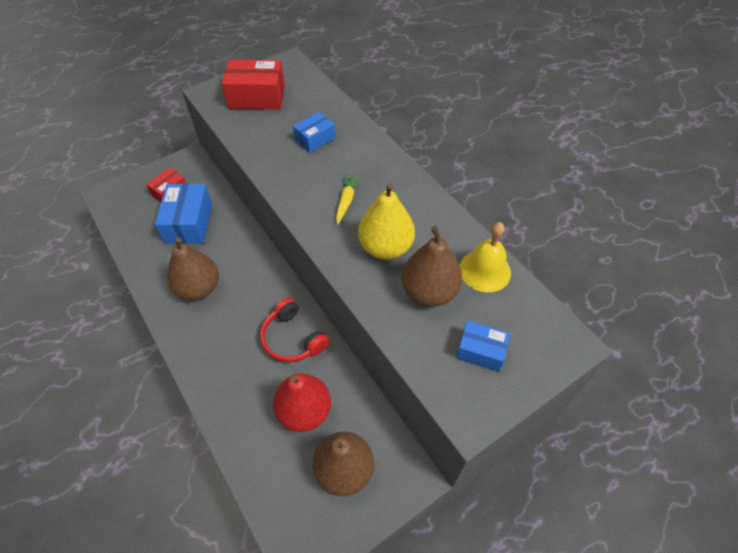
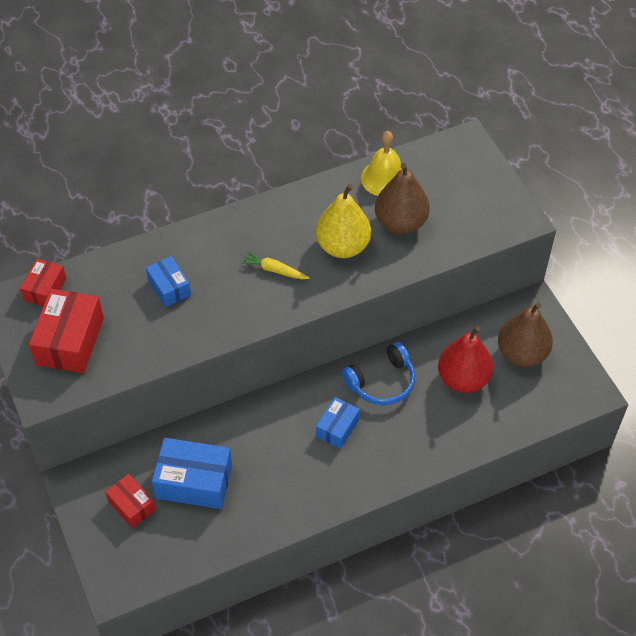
camera: 80 degrees left, 0 degrees up
brown pear [167,237,219,300] -> none
red headphones [260,298,329,363] -> blue headphones [342,342,415,405]
blue box [456,320,511,372] -> blue box moved to [316,397,360,449]
none -> red box [20,259,66,306]

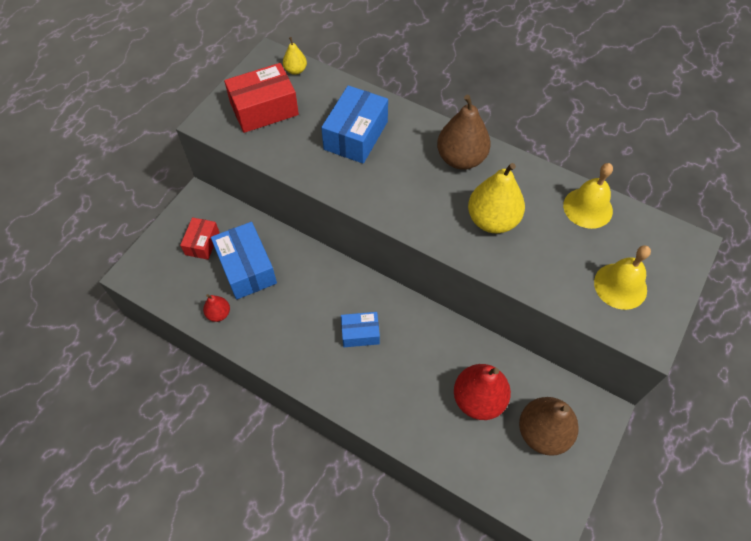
camera: 55 degrees right, 5 degrees up
red box [20,259,66,306] -> yellow pear [283,37,307,75]
blue box [146,256,191,307] -> blue box [321,85,388,164], size x1.70
yellow carrot [241,251,310,279] -> none
blue headphones [342,342,415,405] -> none
brown pear [375,163,430,234] -> brown pear moved to [437,95,491,170]
none -> red pear [203,294,230,322]
none -> yellow bell [594,245,651,310]

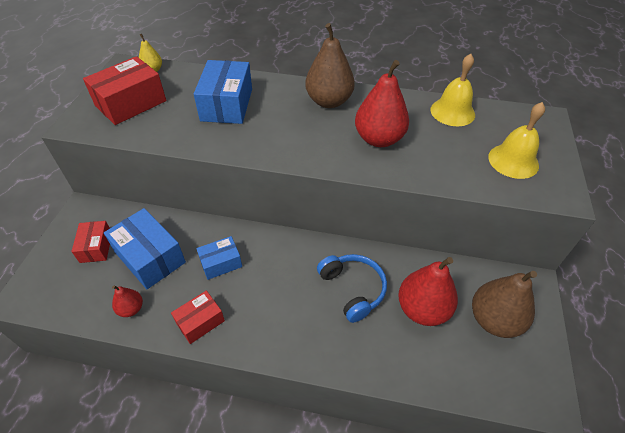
camera: 20 degrees left, 10 degrees down
blue box [341,312,380,347] -> blue box moved to [196,236,242,280]
yellow pear [468,163,525,233] -> red pear [355,60,409,147]
none -> red box [171,291,225,344]
none -> blue headphones [317,254,387,323]

